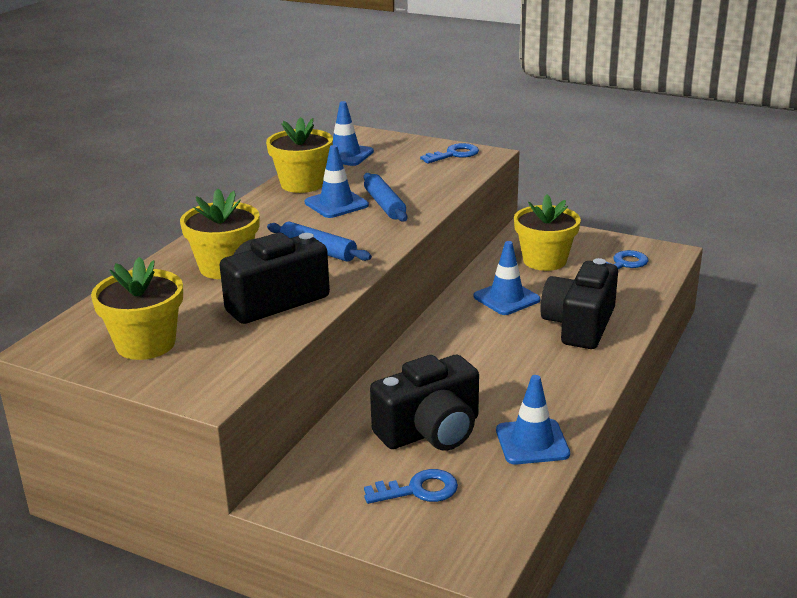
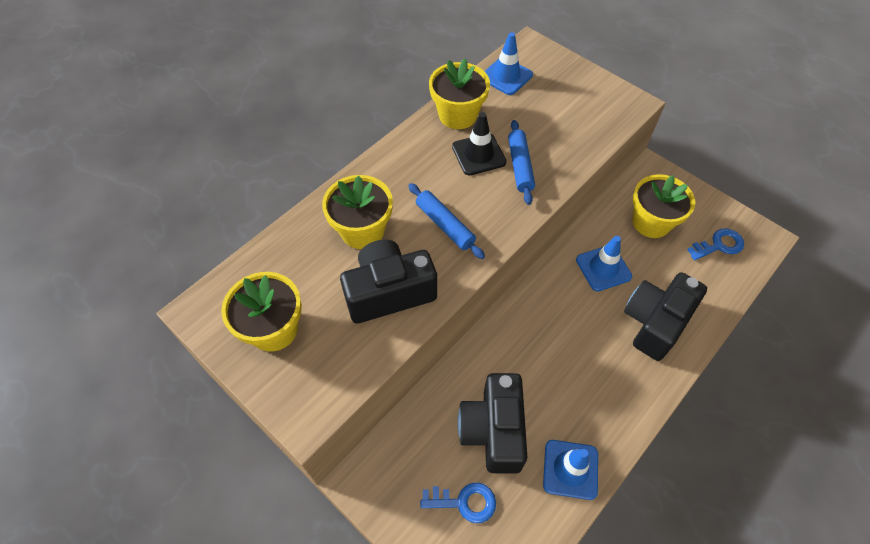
camera: 15 degrees right, 30 degrees up
blue traffic cone [305,145,369,218] -> black traffic cone [452,112,507,175]
black camera [370,355,479,451] -> black camera turned 105 degrees clockwise [458,373,527,474]
blue key [420,143,479,164] -> none

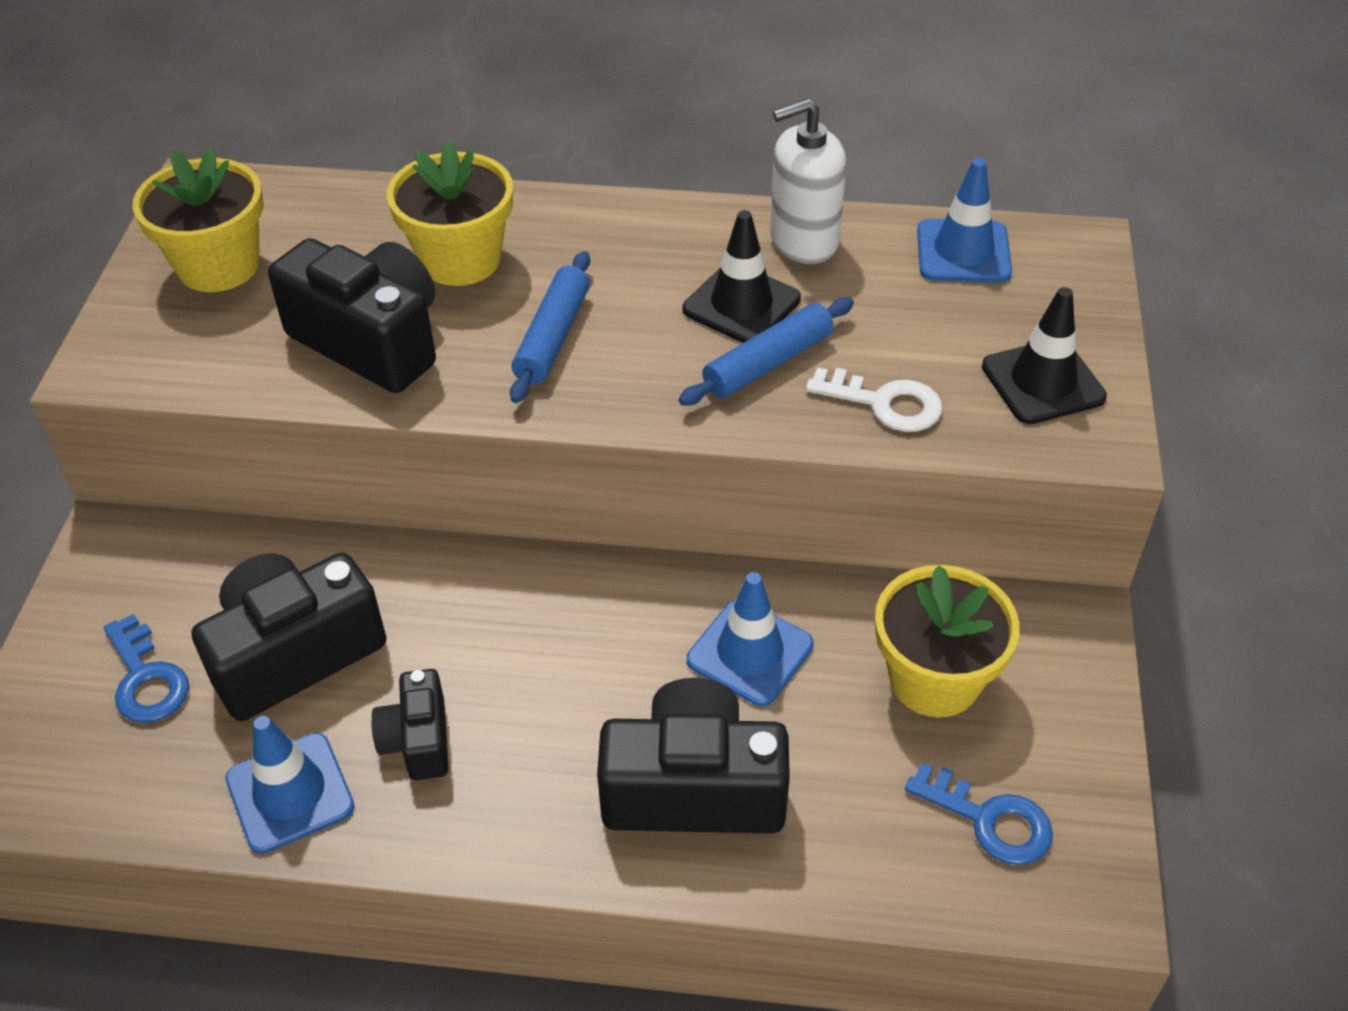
camera: 55 degrees right, 10 degrees down
yellow flower pot [429,59,490,129] -> white soap dispenser [770,98,847,264]
none -> black camera [371,669,448,780]
none -> white key [806,367,942,432]
none -> black traffic cone [982,287,1107,424]

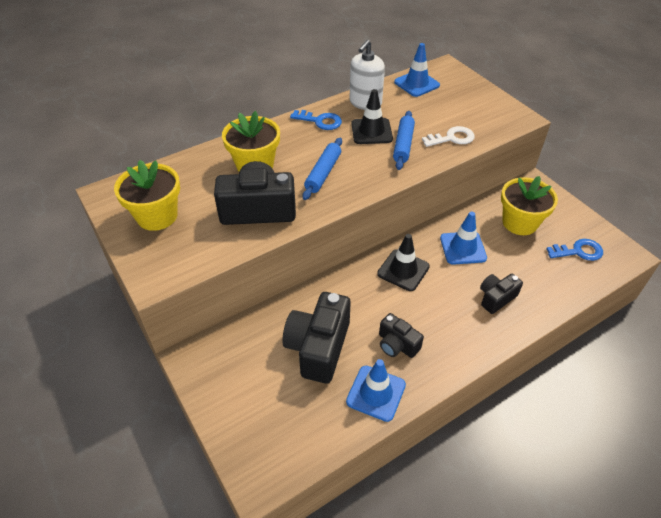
camera: 40 degrees left, 0 degrees up
blue key [104,614,189,723] -> blue key moved to [290,110,342,130]
blue rolling pin [510,251,590,403] -> blue rolling pin turned 45 degrees clockwise [302,138,342,200]
black camera [597,678,790,834] -> black camera [480,274,523,314], size x0.55
black traffic cone [982,287,1107,424] -> black traffic cone moved to [377,234,430,291]

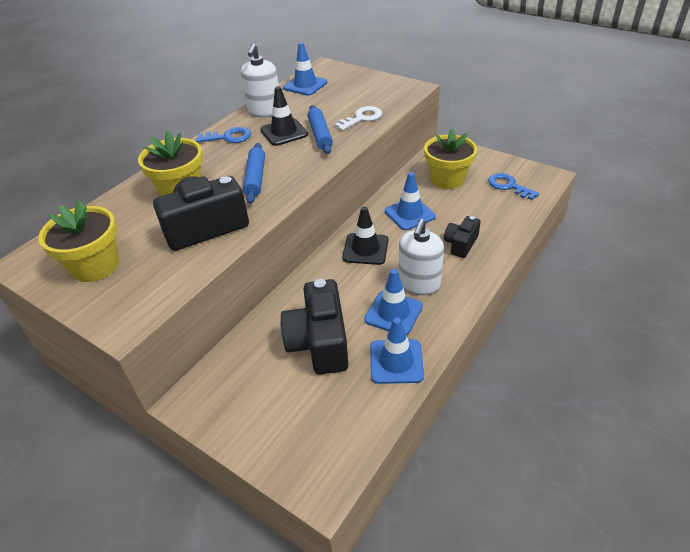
camera: 20 degrees left, 5 degrees down
black camera [379,313,424,358] -> blue traffic cone [364,269,423,335]
blue key [546,239,603,261] -> blue key turned 105 degrees counterclockwise [488,173,539,200]
none -> white soap dispenser [398,219,444,295]

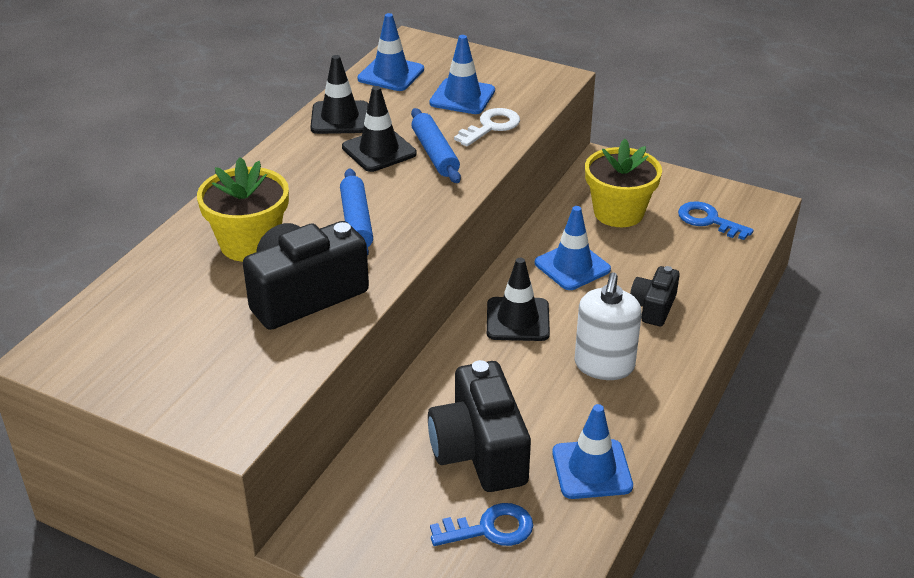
camera: 10 degrees left, 5 degrees down
yellow flower pot [38,200,119,282] -> none
blue key [196,127,251,143] -> blue key moved to [430,503,533,546]
white soap dispenser [241,44,279,118] -> black traffic cone [310,55,368,134]
blue traffic cone [364,269,423,335] -> blue traffic cone moved to [429,35,495,114]

